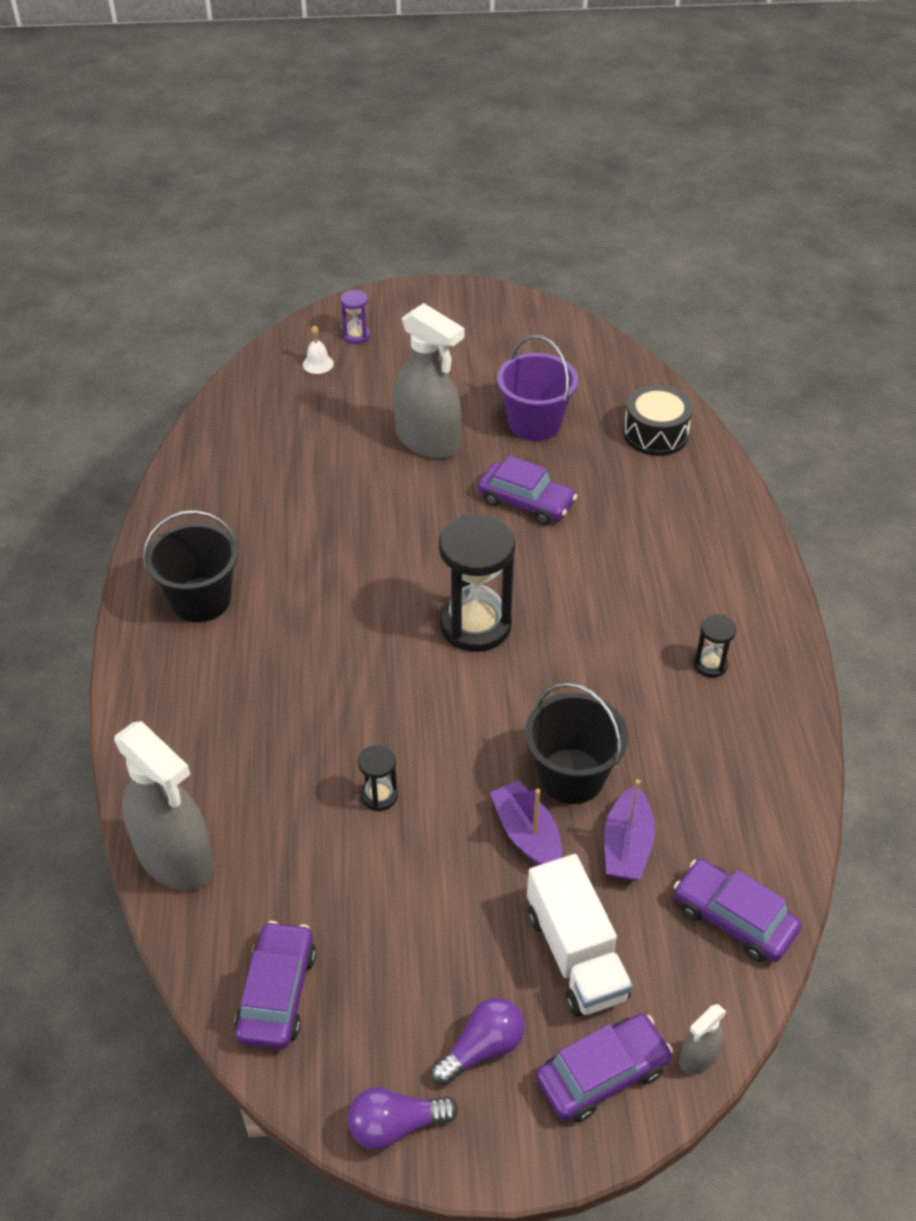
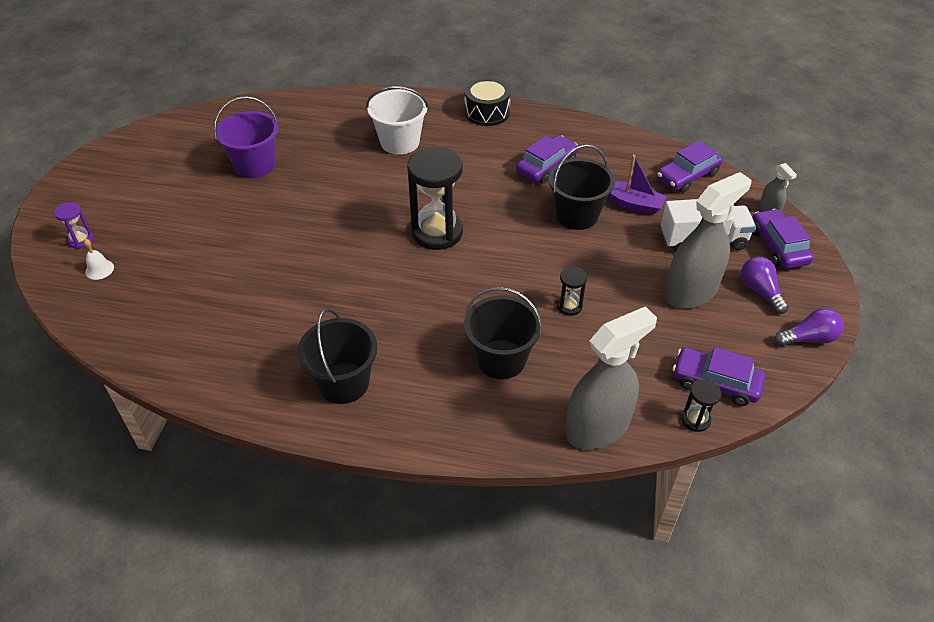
camera: 75 degrees left, 0 degrees up
purple light bulb [348,1087,458,1150] -> purple light bulb turned 105 degrees counterclockwise [775,308,844,347]
grey spray bottle [393,303,464,459] -> grey spray bottle moved to [664,172,751,309]
purple car [478,455,577,525] -> purple car moved to [516,135,578,184]
purple boat [490,780,562,865] -> none
black drum [624,385,693,456] -> black drum moved to [464,77,511,126]
black hourglass [694,614,736,678] -> black hourglass moved to [681,379,721,432]
none -> white bucket [366,86,429,155]
none -> black bucket [464,287,542,379]

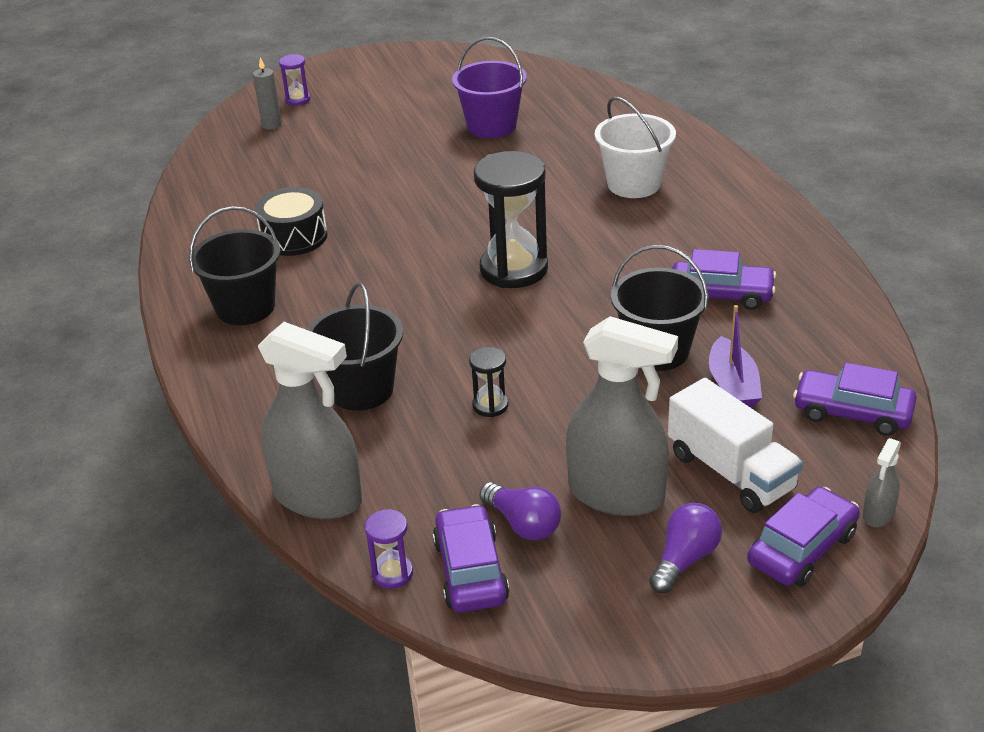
camera: 60 degrees right, 10 degrees down
white bell [83,239,114,280] -> grey candle [253,57,282,130]
black drum [464,77,511,126] -> black drum moved to [255,187,328,256]
black hourglass [681,379,721,432] -> purple hourglass [365,509,413,589]
purple light bulb [775,308,844,347] -> purple light bulb moved to [479,482,561,540]

